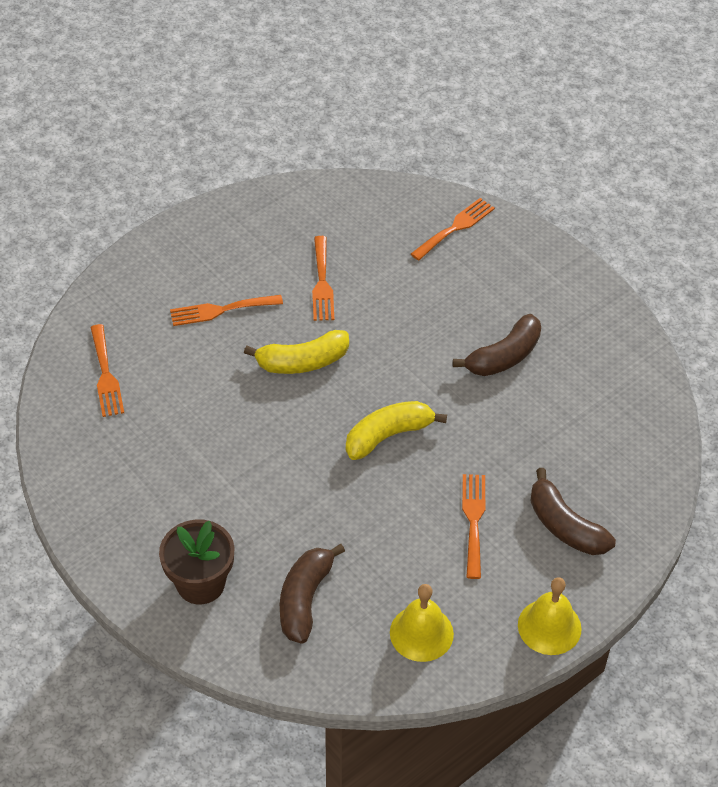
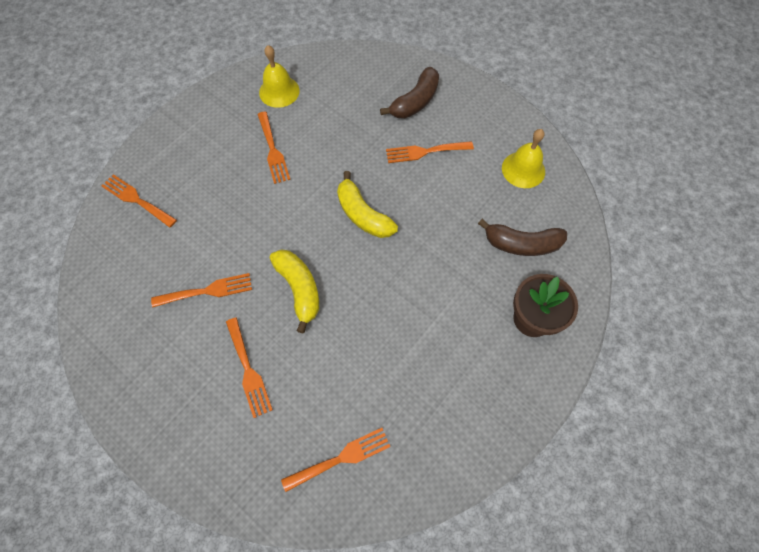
camera: 100 degrees left, 15 degrees up
brown banana [453,314,541,376] -> orange fork [257,112,290,184]
yellow bell [518,577,582,655] -> yellow bell moved to [259,45,300,108]

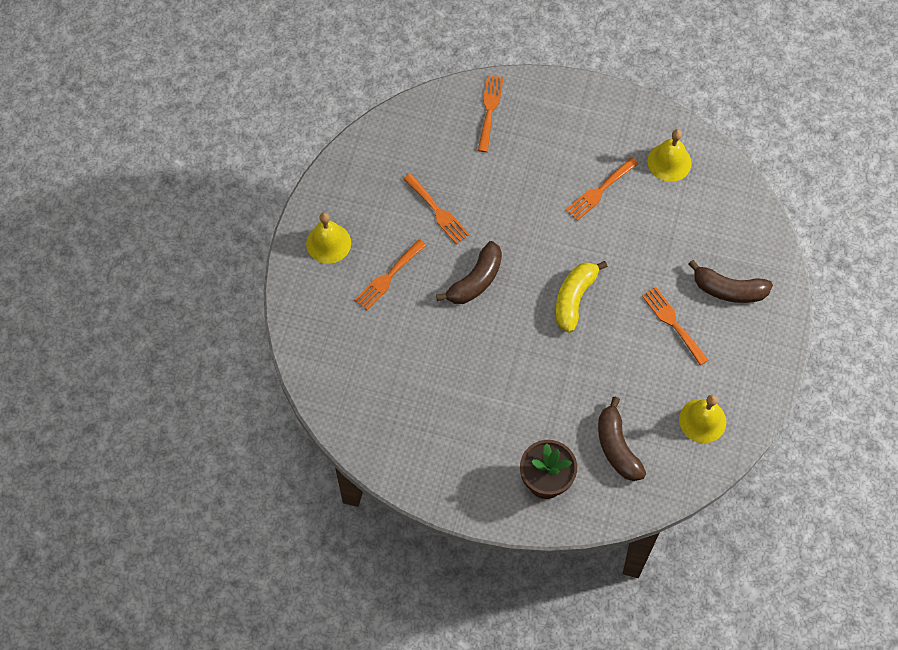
camera: 65 degrees right, 0 degrees up
yellow banana [270,249,319,333] -> brown banana [436,241,502,304]
orange fork [281,428,390,492] -> none
none -> yellow bell [306,212,351,264]

